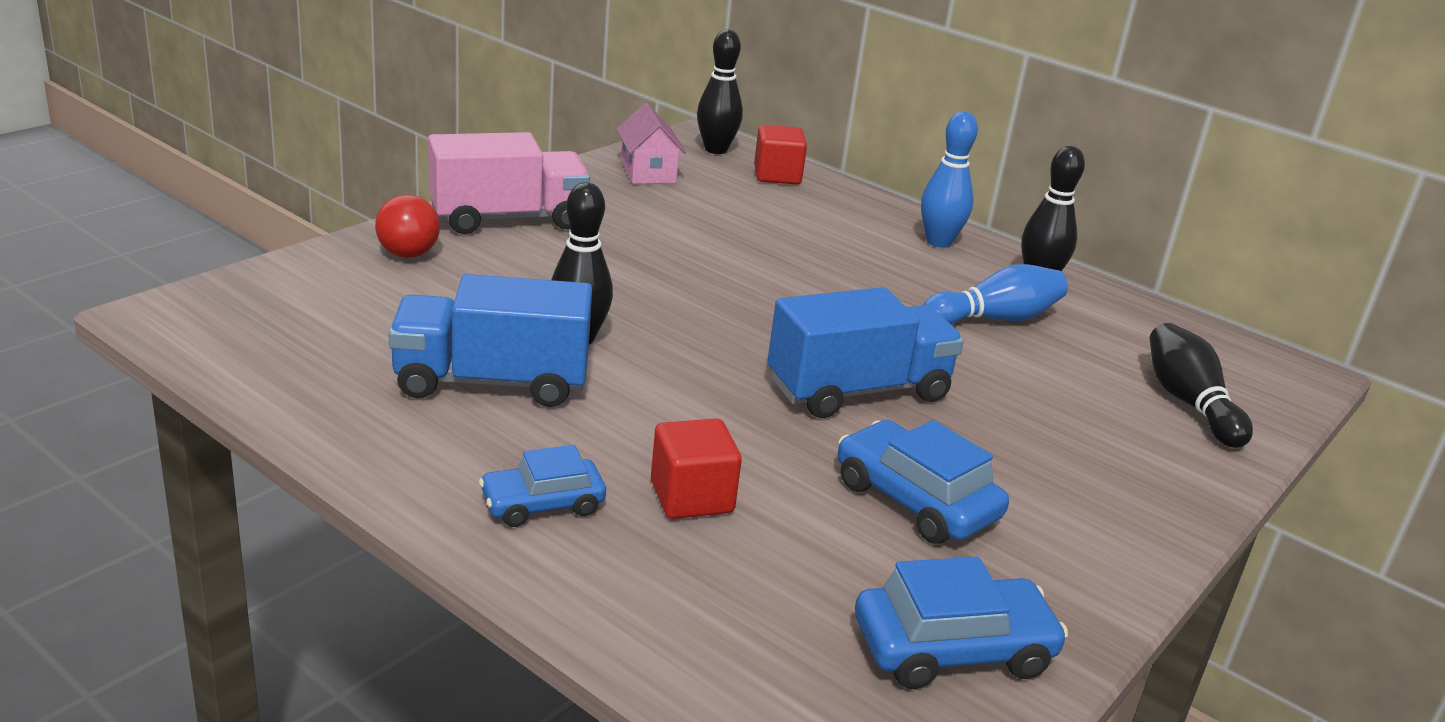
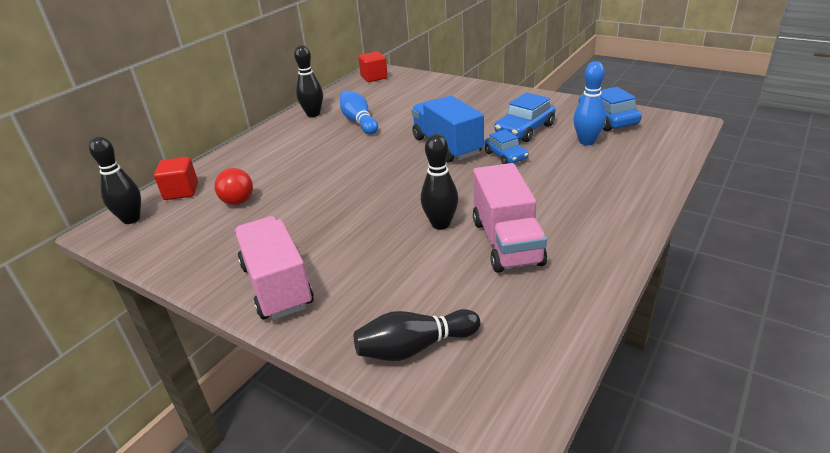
camera: 90 degrees left, 5 degrees up
red ball [375,194,440,258] -> red ball moved to [214,168,253,205]
blue truck [389,274,592,407] -> pink truck [473,163,547,273]
blue car [479,445,606,527] -> blue car moved to [484,129,528,164]
pink house [616,103,686,184] -> none
red cube [651,418,742,519] -> red cube moved to [358,51,388,82]
blue bowling pin [921,111,978,248] -> blue bowling pin moved to [573,61,606,145]
black bowling pin [1149,323,1253,448] -> black bowling pin moved to [354,309,481,361]

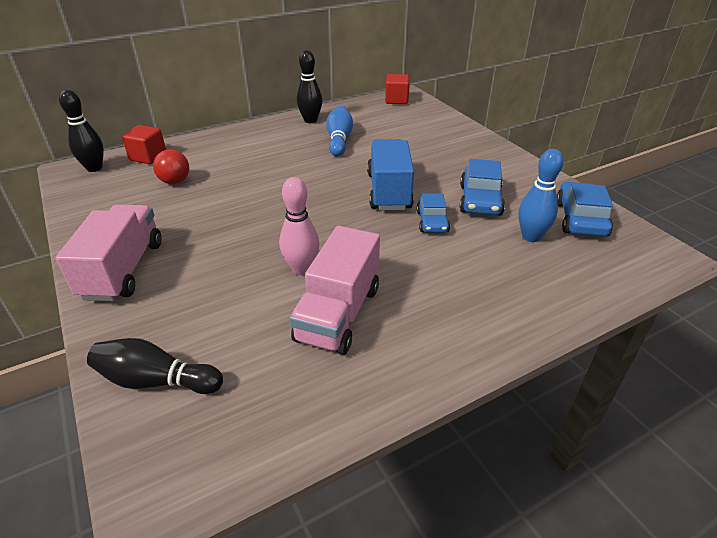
camera: 25 degrees right, 5 degrees up
black bowling pin [421,134,458,230] -> pink bowling pin [279,177,319,275]
blue car [495,92,555,142] -> blue car turned 60 degrees counterclockwise [460,159,505,216]

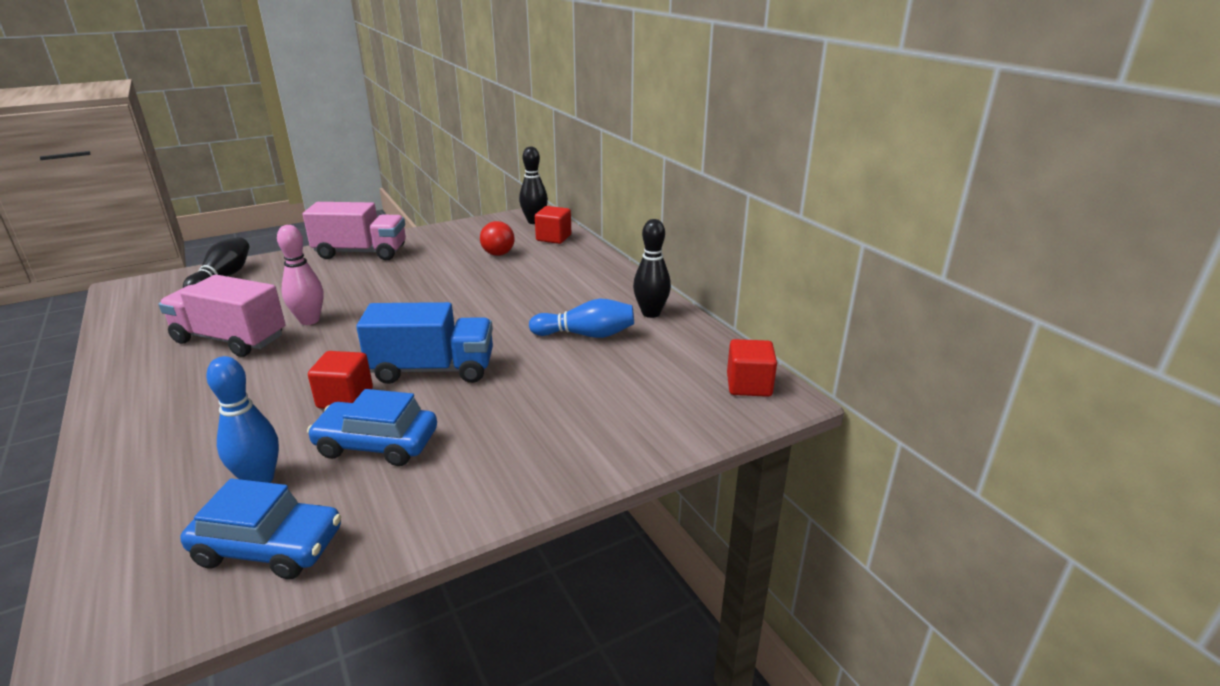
camera: 90 degrees right, 10 degrees down
blue car [416,194,450,233] -> red cube [308,351,373,409]

